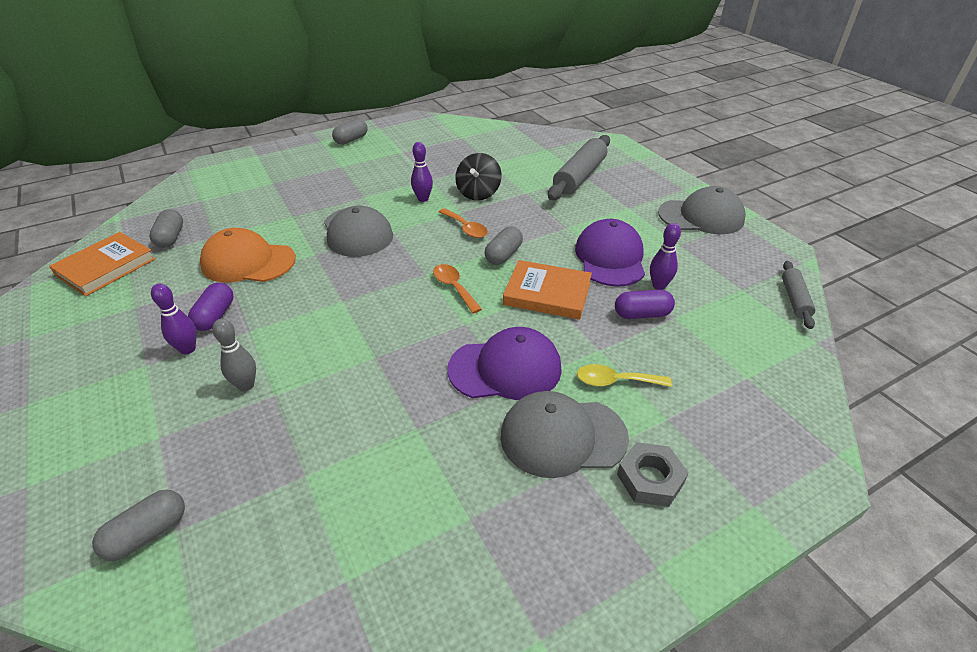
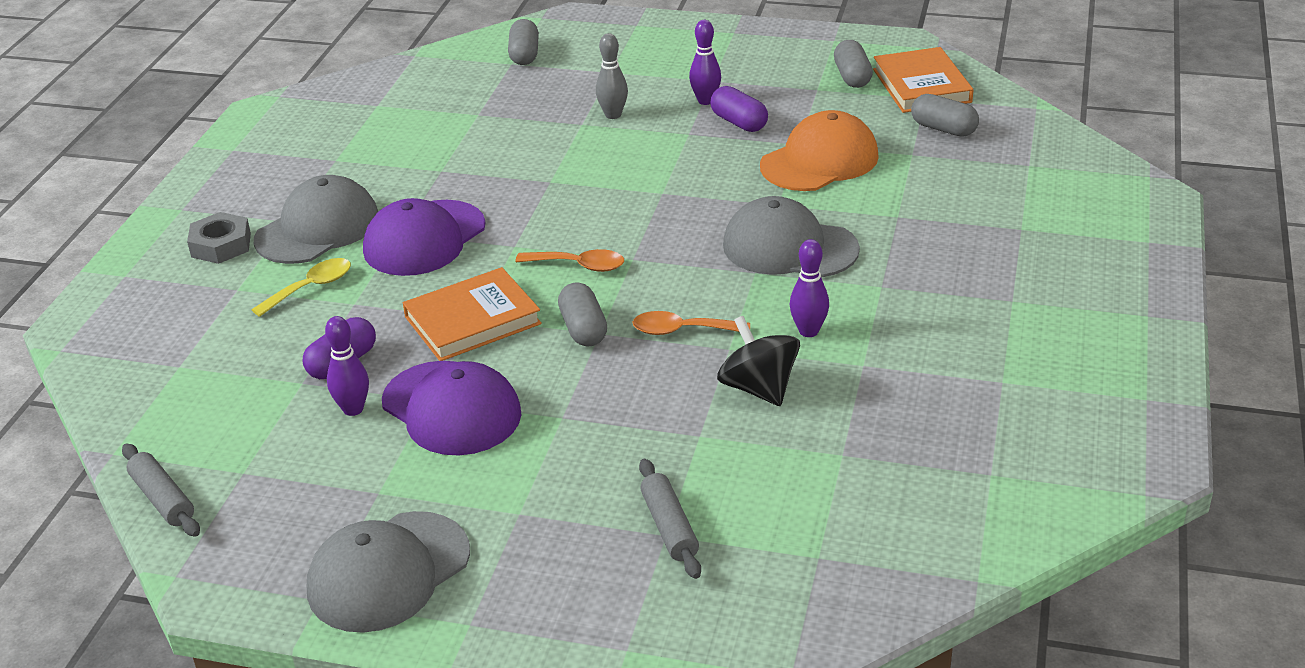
camera: 135 degrees right, 5 degrees down
grey capsule [332,118,368,145] -> grey capsule moved to [834,40,873,88]
grey rolling pin [548,135,610,200] -> grey rolling pin [639,459,701,579], size x0.55

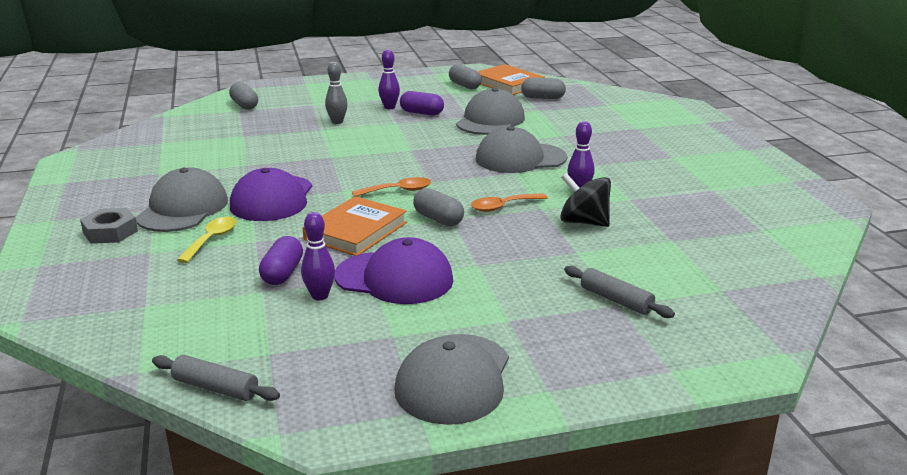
camera: 30 degrees left, 10 degrees down
orange cap [760,110,879,191] -> grey cap [456,88,525,135]

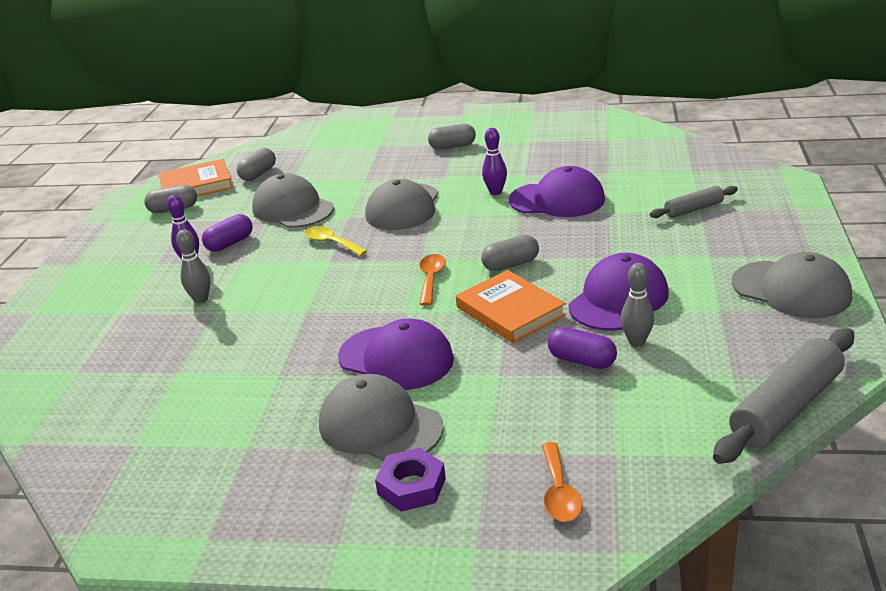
camera: 65 degrees left, 5 degrees up
grey nut [80,208,138,244] -> purple nut [375,448,446,512]
grey rolling pin [152,355,280,401] -> grey rolling pin [713,328,854,464], size x1.81
yellow spoon [177,217,237,263] -> yellow spoon moved to [305,226,368,256]
grey capsule [229,82,258,110] -> grey capsule moved to [428,124,476,150]
purple bowling pin [301,212,335,300] -> grey bowling pin [621,263,654,347]
orange spoon [471,193,548,212] -> orange spoon moved to [542,442,583,522]
black spinning top [560,173,611,227] -> purple cap [509,166,605,217]

